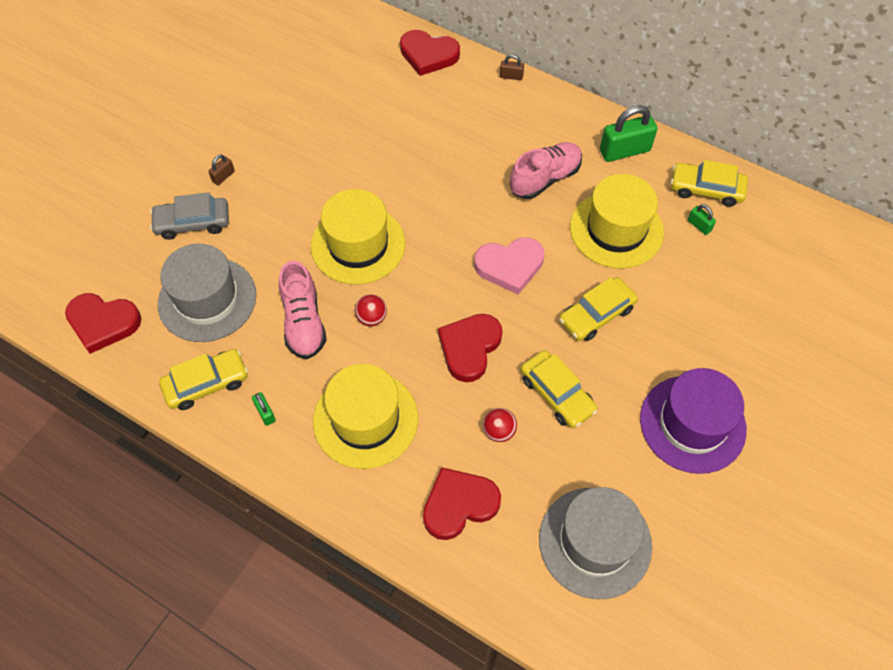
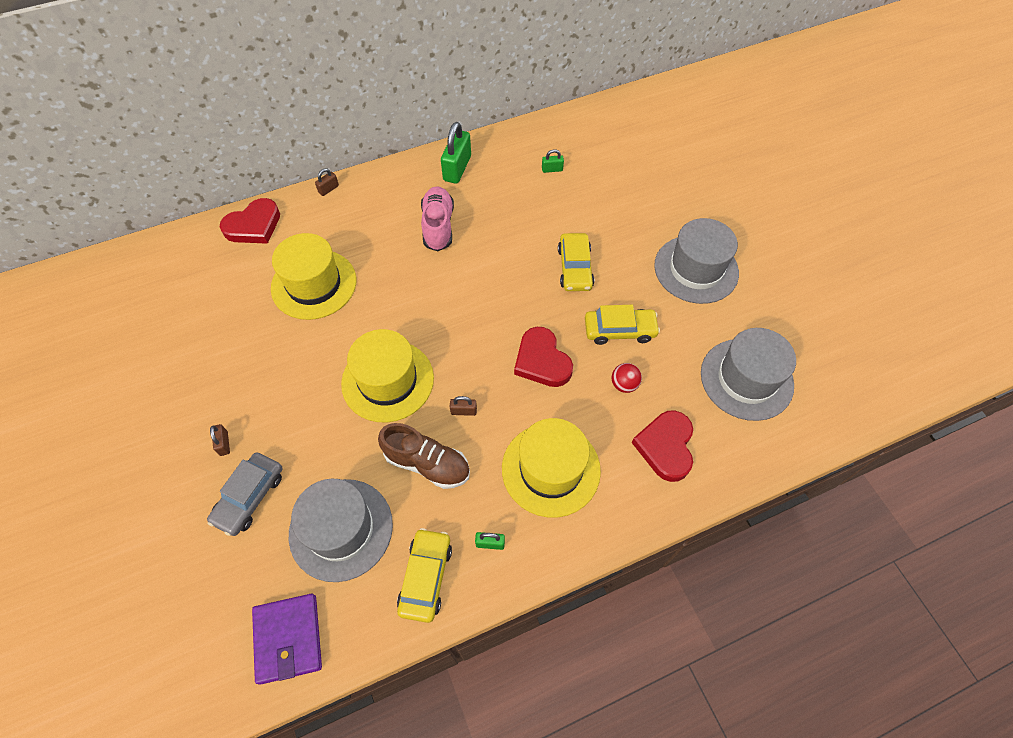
camera: 55 degrees left, 0 degrees up
red heart [65,293,141,354] -> purple wallet [252,594,322,685]
pink shoe [279,261,326,359] -> brown shoe [378,423,470,489]
red ball [355,294,387,326] -> brown padlock [450,396,477,416]
pink heart [474,237,544,295] -> none
yellow hat [570,174,664,269] -> yellow hat moved to [271,233,356,320]
purple hat [640,368,747,474] -> grey hat [654,218,739,304]
yellow car [671,160,748,207] -> none

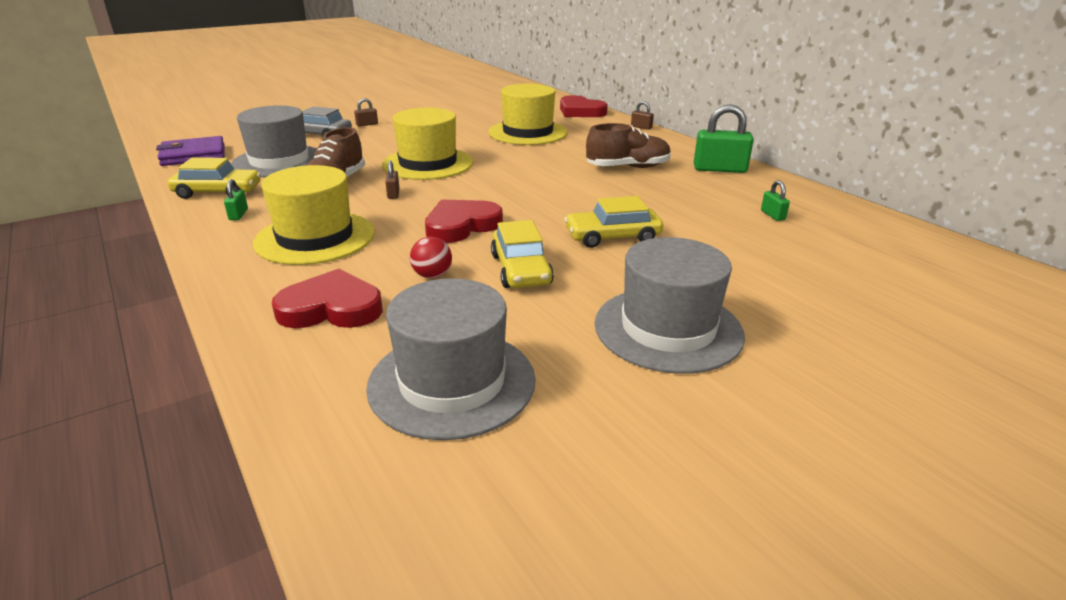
camera: 80 degrees right, 30 degrees down
pink shoe [421,186,454,251] -> brown shoe [586,123,671,168]

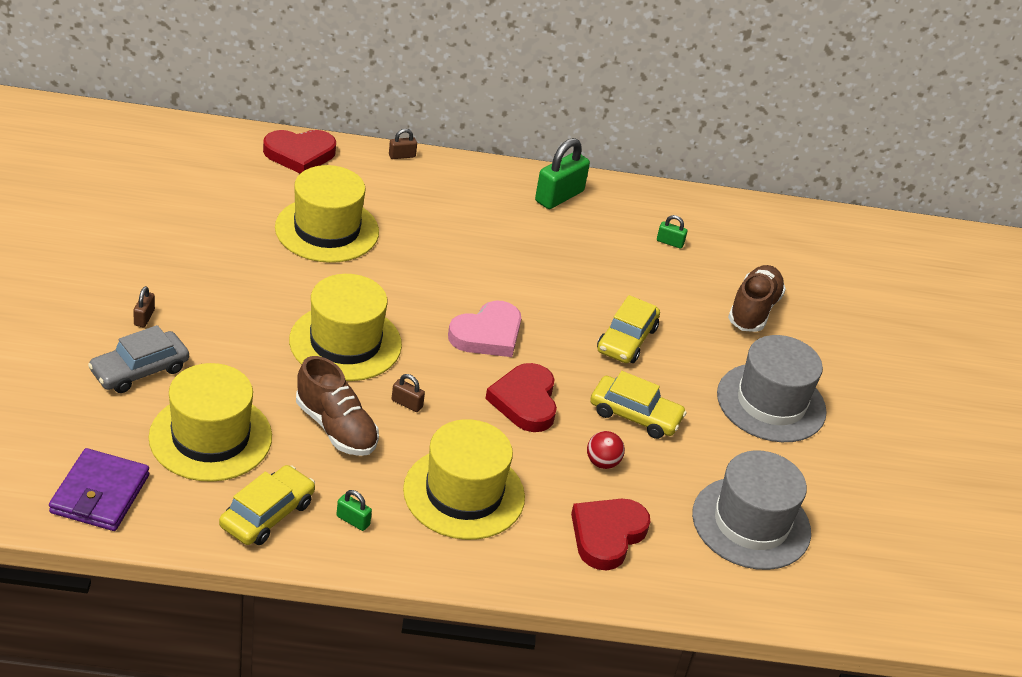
camera: 60 degrees left, 10 degrees up
grey hat [231,105,317,177] -> yellow hat [149,363,272,482]
brown shoe [586,123,671,168] -> brown shoe moved to [728,265,786,332]
none -> pink heart [448,301,521,357]

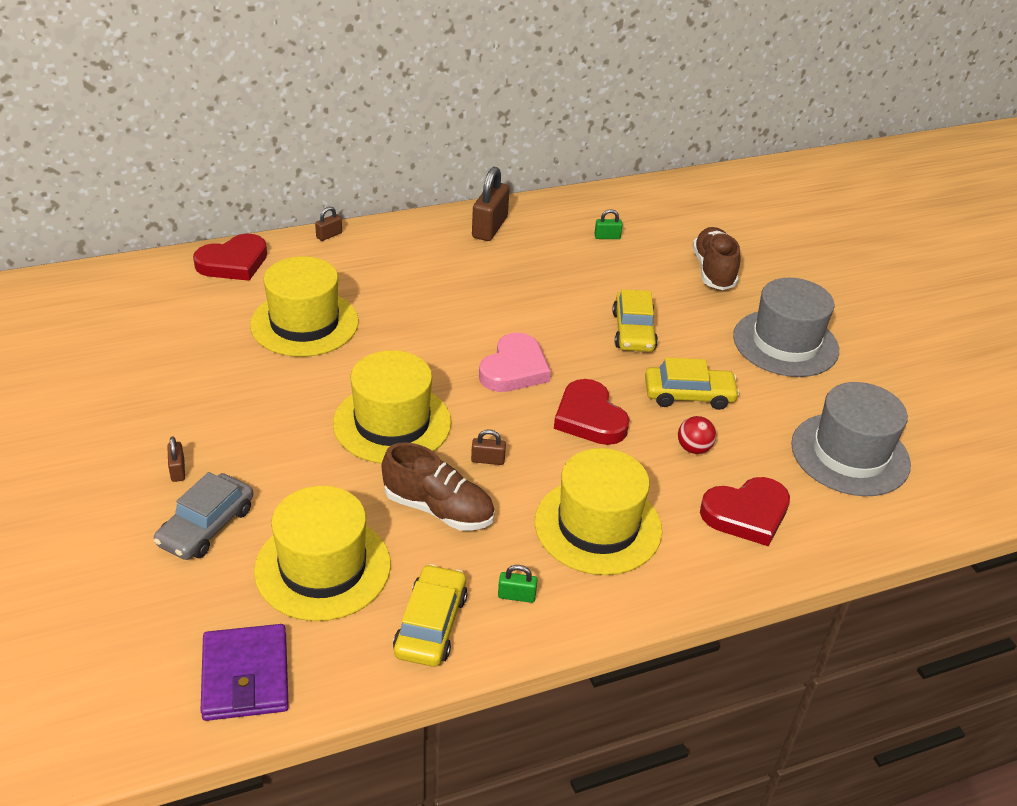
camera: 20 degrees left, 0 degrees up
green padlock [535,138,590,209] -> brown padlock [472,167,510,241]
red heart [571,499,650,570] -> red heart turned 120 degrees counterclockwise [700,477,790,546]

